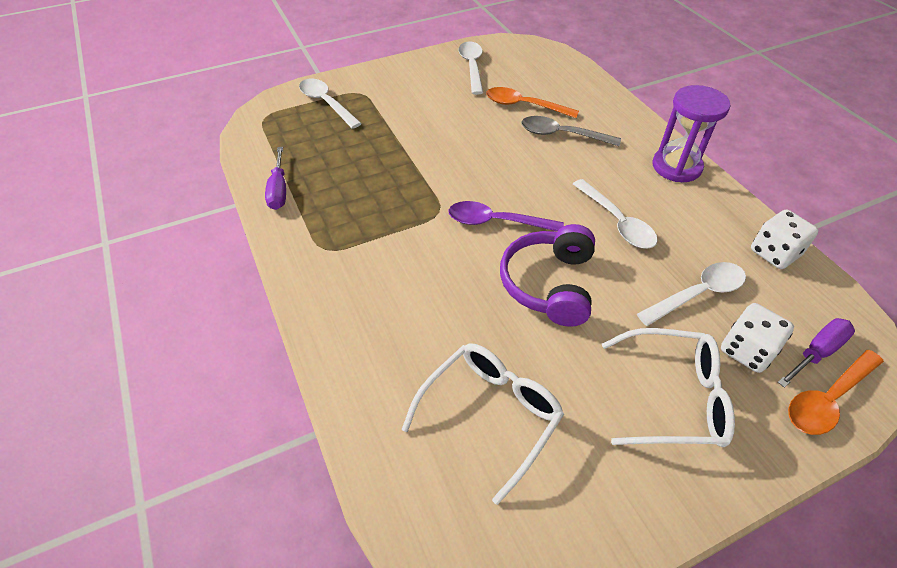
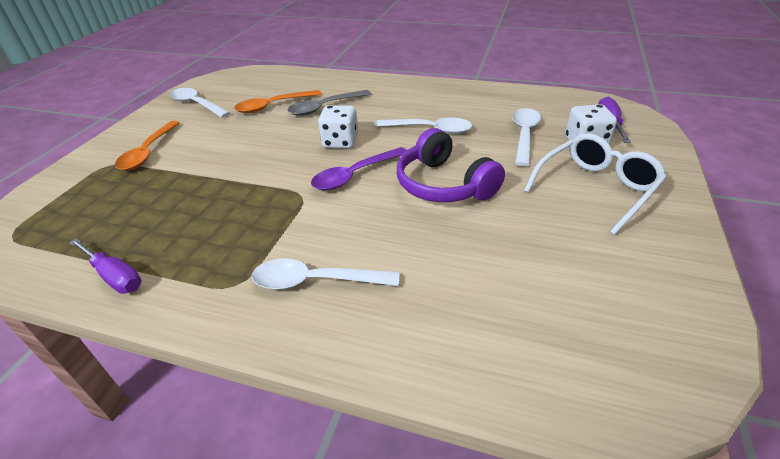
camera: 45 degrees left, 10 degrees down
white spoon [299,78,362,129] -> white spoon moved to [252,258,399,290]
white glasses [402,343,564,505] -> none
purple hourglass [652,85,731,182] -> none
white dice [751,209,818,269] -> white dice moved to [318,105,358,148]
orange spoon [788,350,884,435] -> orange spoon moved to [115,121,180,170]

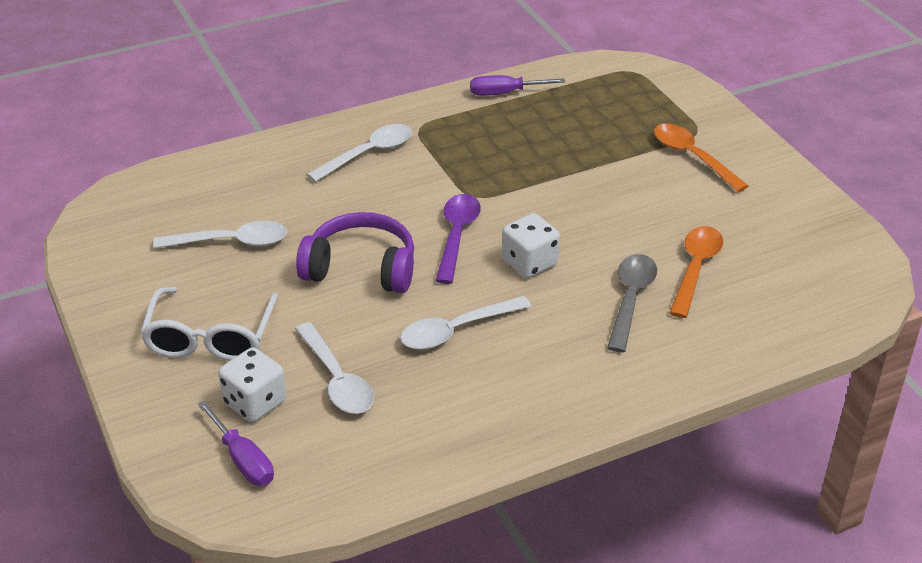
camera: 135 degrees right, 0 degrees up
white spoon [170,88,230,118] -> white spoon moved to [153,221,288,249]

